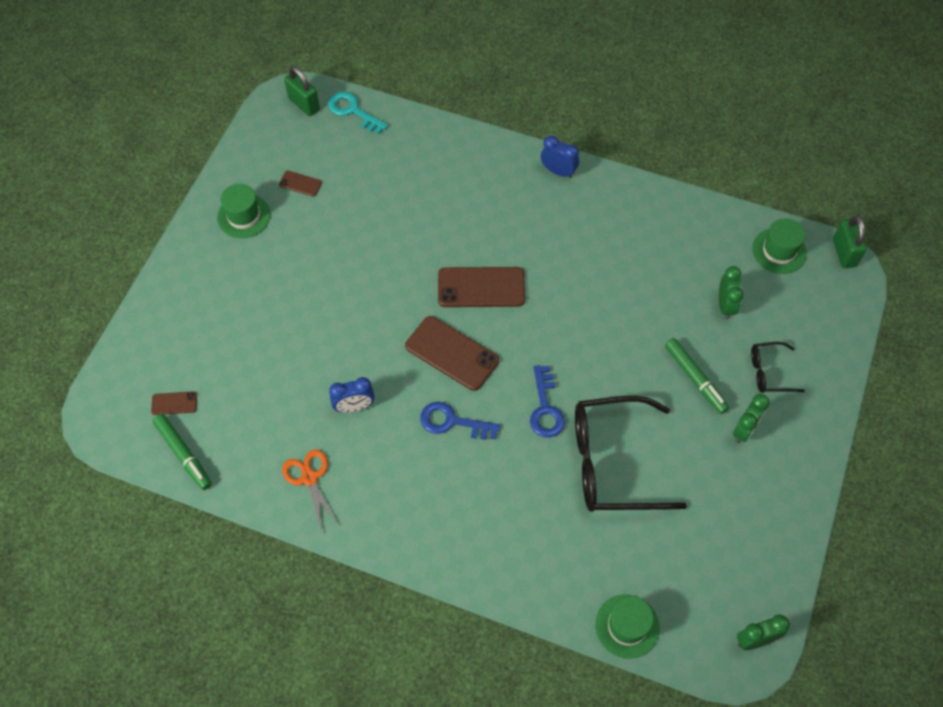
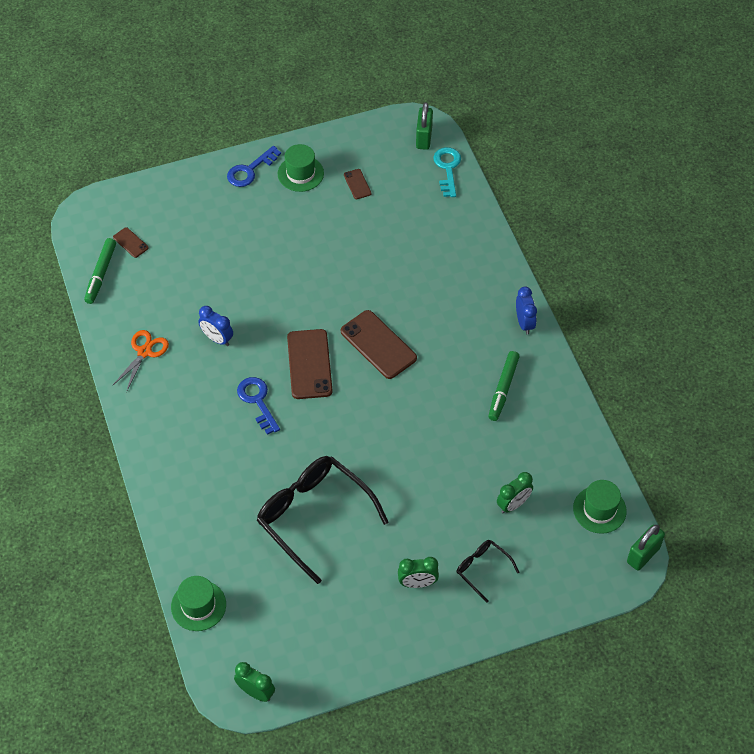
camera: 50 degrees right, 5 degrees down
blue key [530,365,565,438] -> blue key moved to [227,146,281,187]
green marker [665,338,729,414] -> green marker moved to [488,351,520,421]

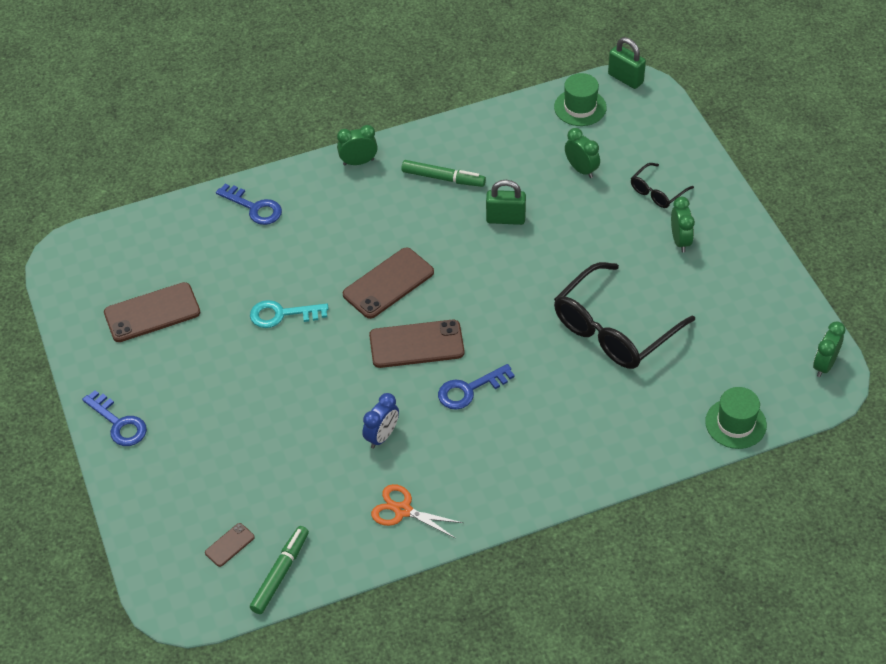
camera: 90 degrees left, 5 degrees down
green marker [84,238,116,304] -> green marker turned 75 degrees counterclockwise [250,526,309,614]
green hat [278,144,324,192] -> none
brown phone [344,169,371,199] -> brown phone [104,282,200,342], size x2.06
green padlock [416,102,433,150] -> green padlock moved to [486,180,526,225]
turquoise key [433,147,461,197] -> turquoise key moved to [250,300,329,328]
blue clock [516,287,537,335] -> green clock [337,125,378,165]
none -> blue key [216,184,282,225]

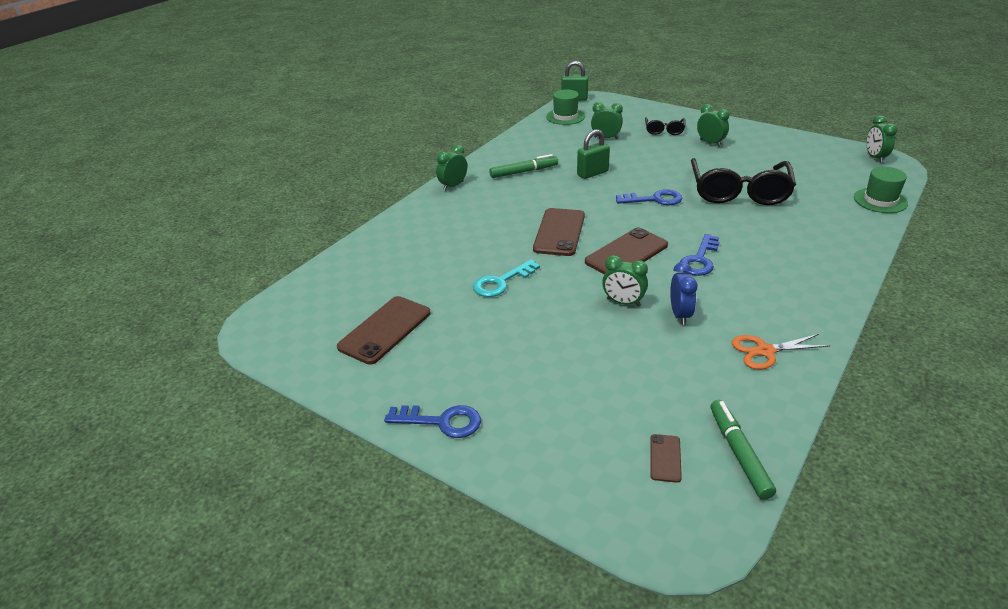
camera: 35 degrees left, 15 degrees down
blue key [216,184,282,225] -> blue key moved to [616,189,682,205]
none -> green clock [602,255,648,307]

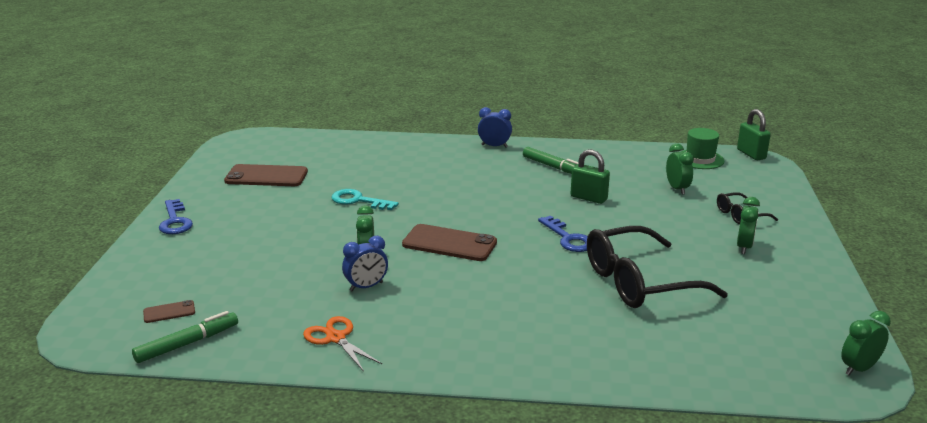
camera: 60 degrees right, 10 degrees down
green clock [436,145,467,191] -> blue clock [478,107,512,148]
brown phone [533,208,585,256] -> none
blue key [680,234,719,276] -> none
green hat [854,167,908,213] -> none

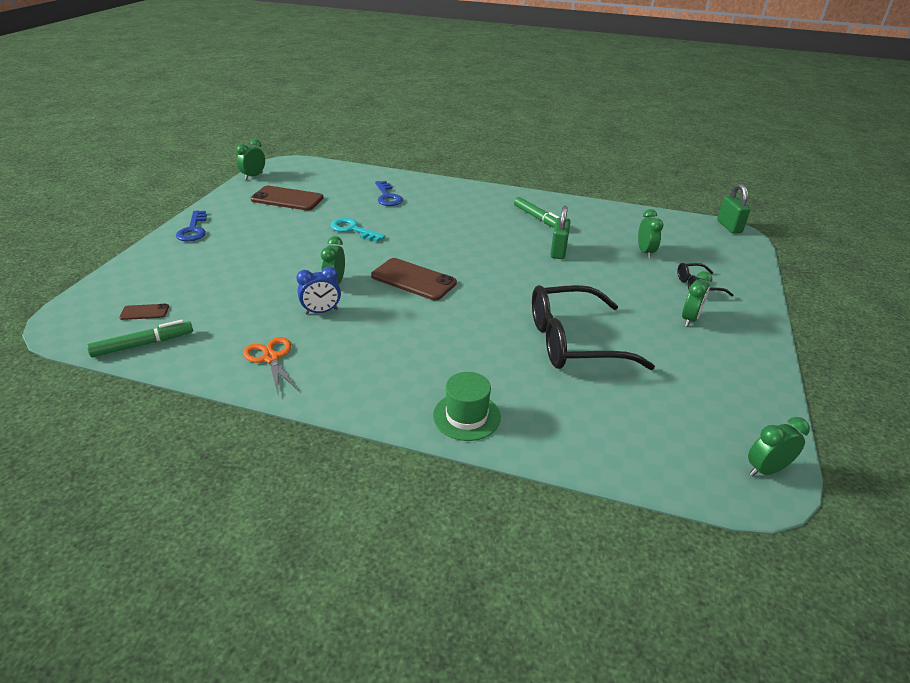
camera: 10 degrees right, 10 degrees up
blue clock [478,107,512,148] -> none
blue key [538,216,588,252] -> blue key moved to [375,181,403,206]
green padlock [570,150,610,204] -> green padlock turned 60 degrees clockwise [550,206,571,259]
green hat [681,128,725,169] -> green hat moved to [433,372,501,441]
none -> green clock [236,139,265,180]

